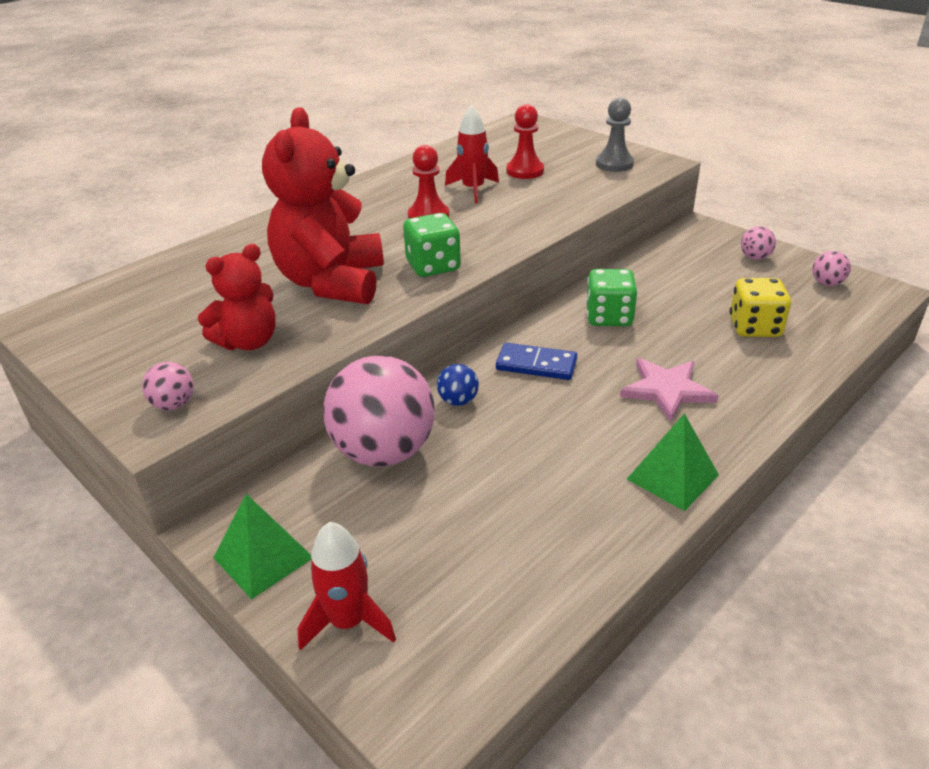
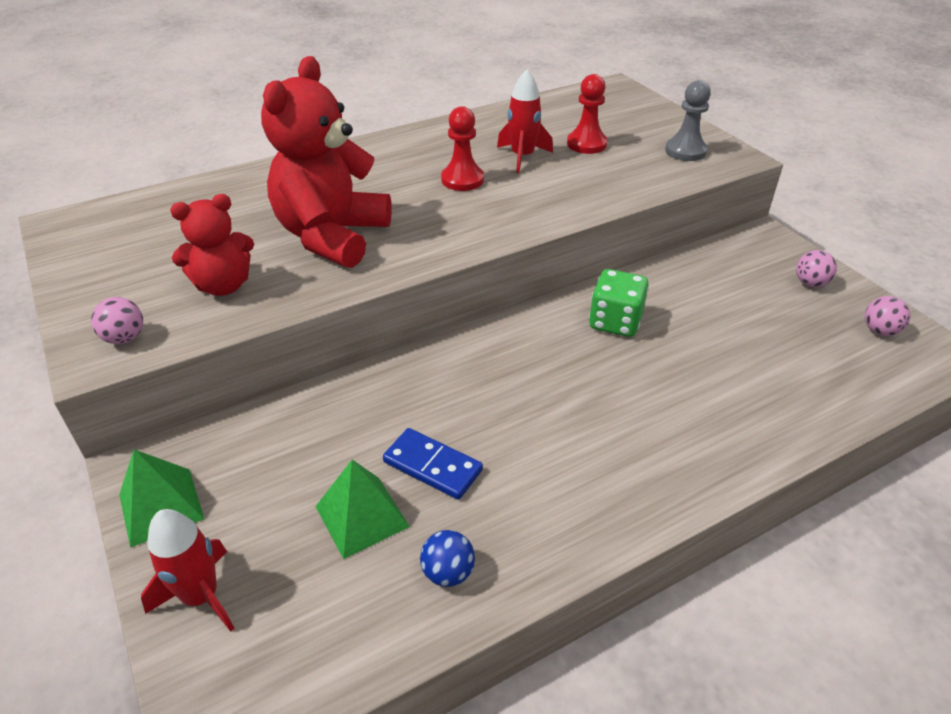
camera: 15 degrees right, 5 degrees up
pink ball [323,355,435,466] -> none
green dice [403,213,461,277] -> none
blue ball [437,364,479,406] -> blue ball moved to [420,530,475,587]
blue domino [496,343,577,380] -> blue domino moved to [383,428,483,500]
pink star [620,358,719,422] -> none
green pyramid [627,413,719,511] -> green pyramid moved to [315,460,410,559]
yellow dice [730,278,791,337] -> none

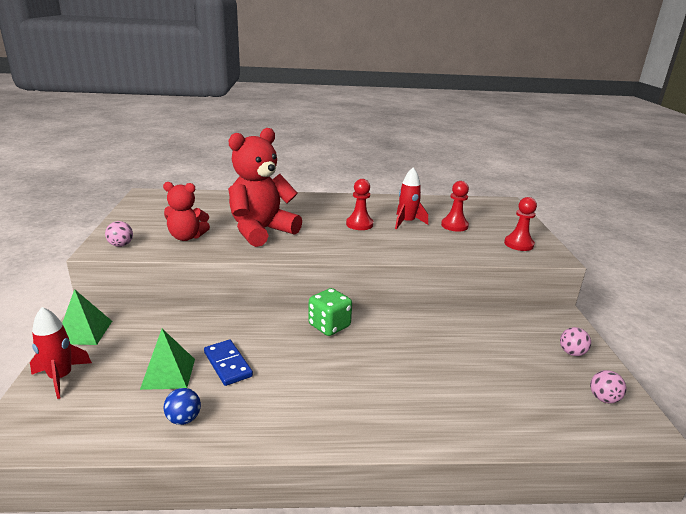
camera: 25 degrees right, 15 degrees down
green dice [589,269,649,337] -> green dice moved to [308,288,352,336]
grey pawn [665,80,711,161] -> red pawn [504,197,537,251]

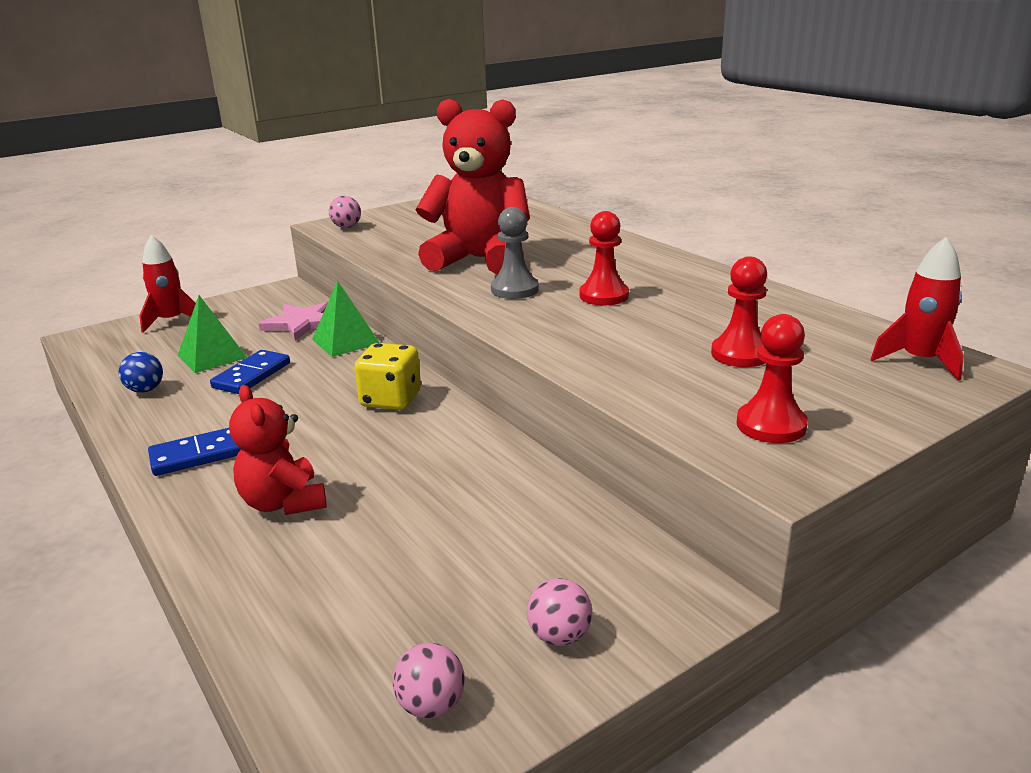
camera: 60 degrees right, 0 degrees up
green pyramid [62,289,112,345] -> green pyramid moved to [312,281,380,357]
red teddy bear [163,182,210,241] -> red teddy bear moved to [229,385,327,515]
green dice [308,288,352,336] -> yellow dice [354,343,421,410]
red rocket [395,167,428,229] -> red rocket moved to [870,237,964,381]
none -> blue domino [148,428,241,476]
none -> pink star [259,302,328,341]
none -> grey pawn [491,207,539,299]

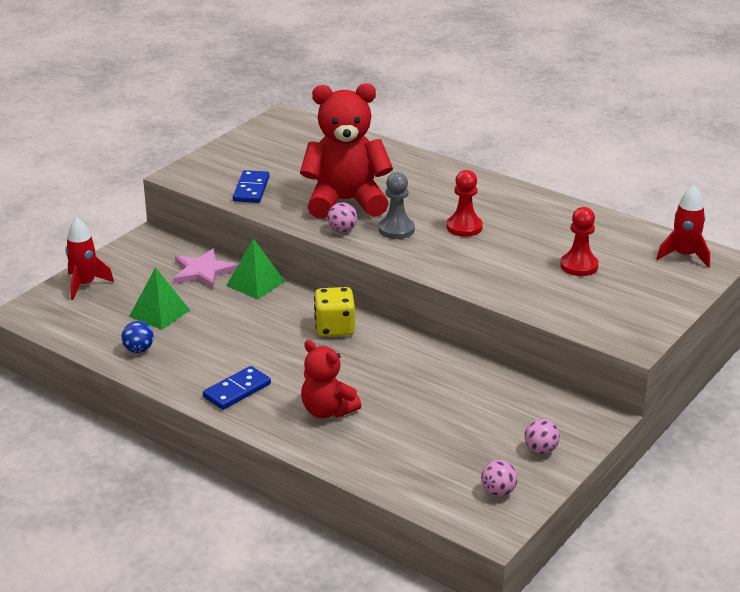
camera: 20 degrees left, 5 degrees up
blue domino [210,350,290,394] -> blue domino moved to [233,170,270,203]
pink ball [329,196,361,228] -> pink ball moved to [327,202,357,232]
red pawn [736,314,808,443] -> none

